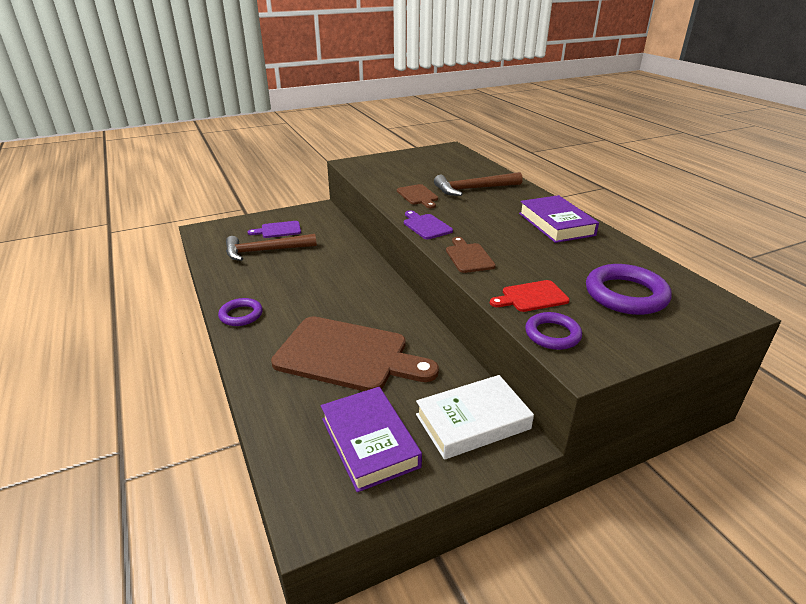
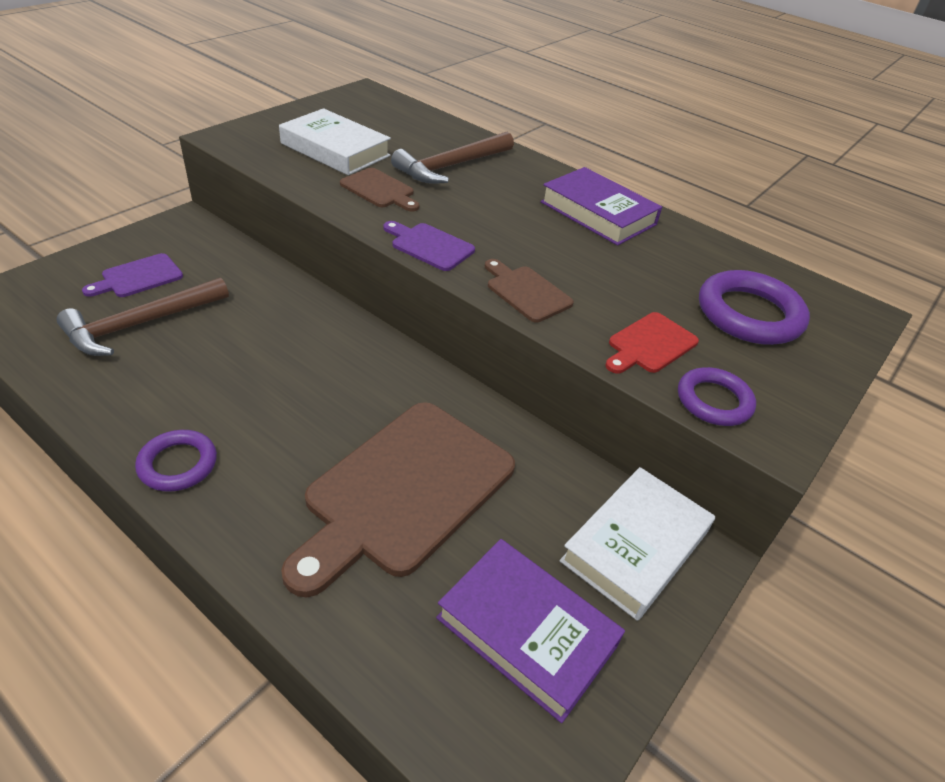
camera: 30 degrees left, 10 degrees up
brown cutting board [271,316,439,391] -> brown cutting board turned 135 degrees clockwise [281,402,515,597]
none -> white book [279,108,391,175]

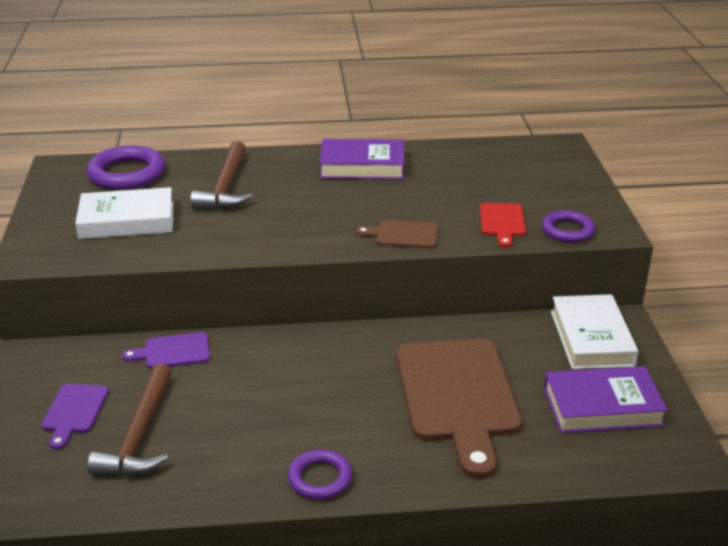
camera: 40 degrees left, 10 degrees down
brown cutting board [340,168,419,212] -> none
purple cutting board [383,221,475,271] -> purple cutting board moved to [122,332,210,369]
purple ring [699,270,810,345] -> purple ring moved to [87,145,165,190]

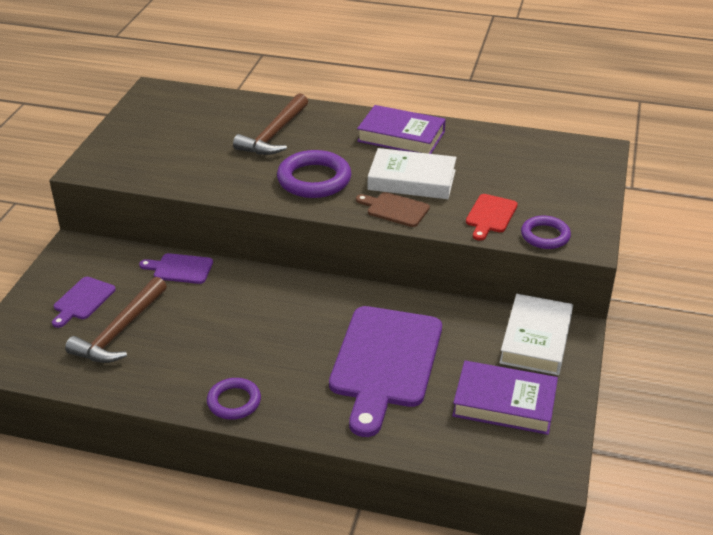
camera: 20 degrees right, 5 degrees up
white book [76,187,173,239] -> white book moved to [368,148,457,199]
purple ring [87,145,165,190] -> purple ring moved to [277,150,352,198]
brown cutting board [396,338,522,479] -> purple cutting board [329,306,442,437]

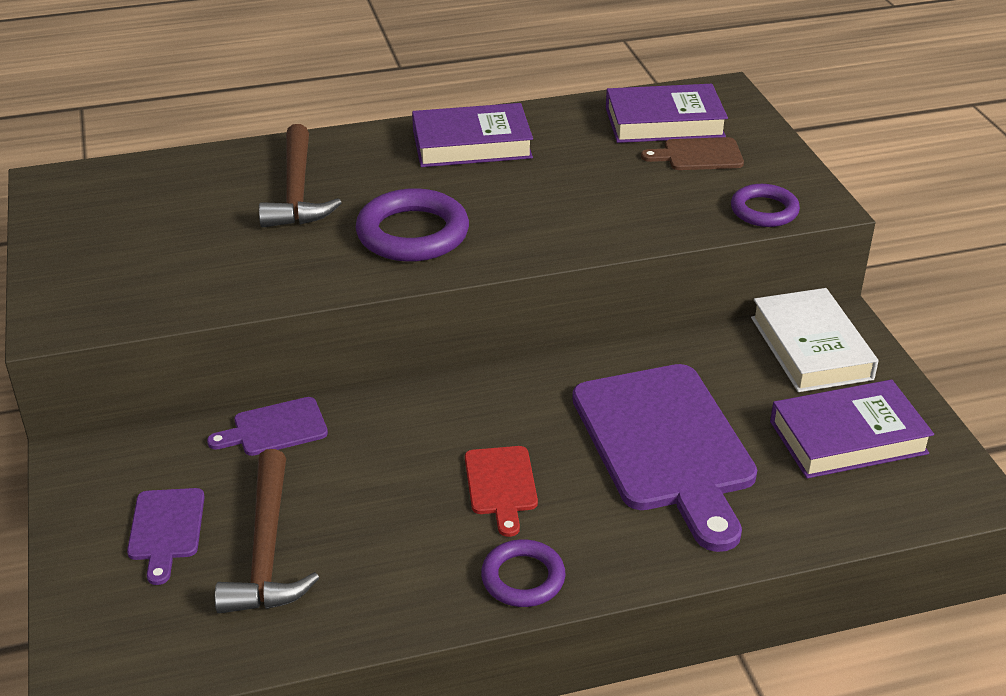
camera: 30 degrees left, 0 degrees up
brown cutting board [356,192,430,227] -> brown cutting board moved to [641,137,744,170]
white book [368,148,457,199] -> none
red cutting board [466,194,518,241] -> red cutting board moved to [465,446,538,537]
none -> purple book [606,84,728,143]

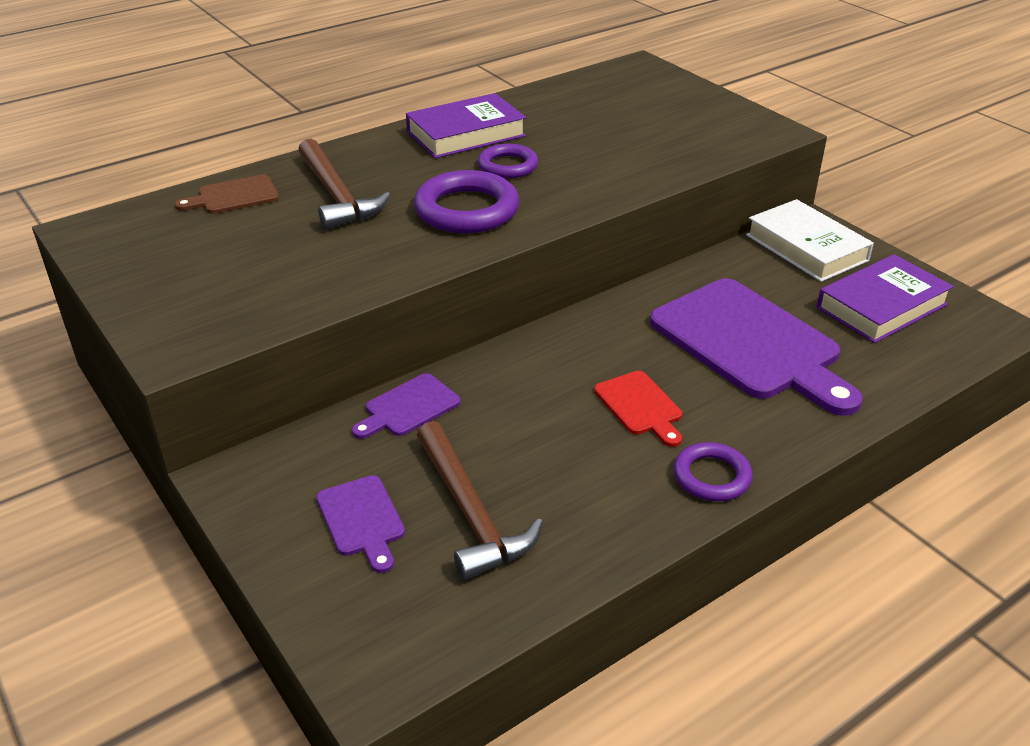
camera: 20 degrees left, 0 degrees up
purple book [606,84,728,143] -> none
brown cutting board [641,137,744,170] -> brown cutting board moved to [175,175,279,214]
purple ring [731,184,800,227] -> purple ring moved to [478,144,538,179]

